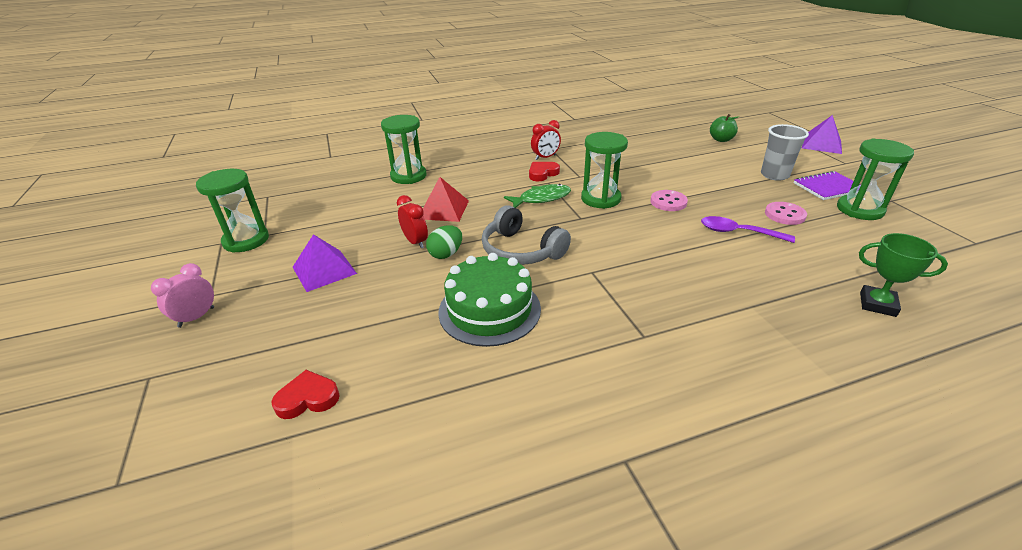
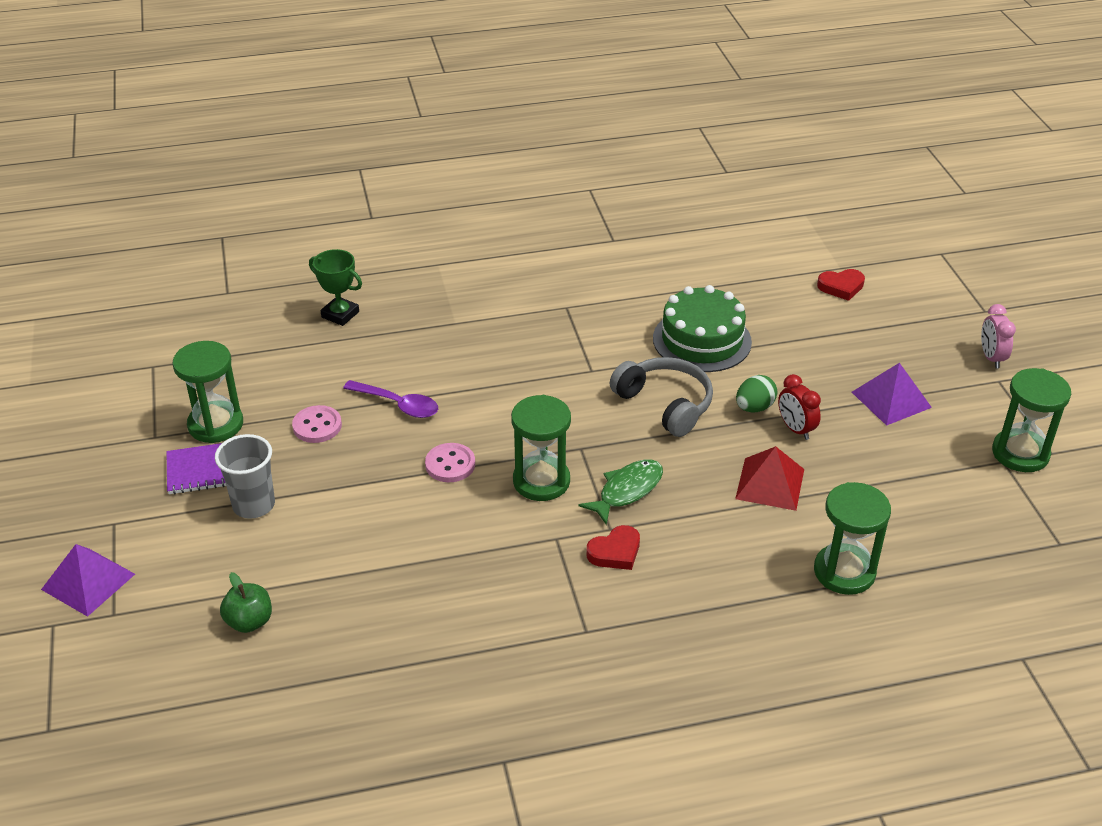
camera: 175 degrees left, 5 degrees up
pink clock [151,263,214,328] -> pink clock turned 135 degrees clockwise [981,304,1016,368]
green fish [504,184,571,208] -> green fish turned 150 degrees clockwise [578,460,663,525]
red clock [531,120,561,160] -> none

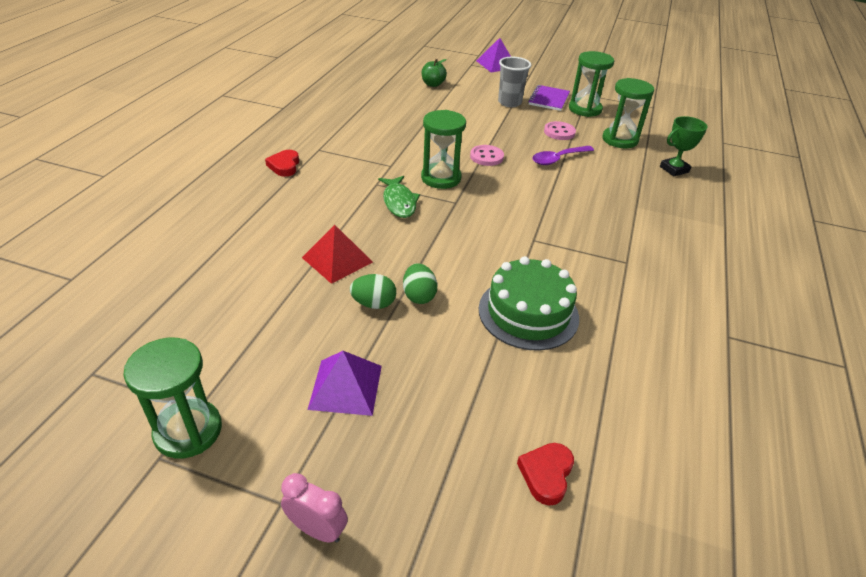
camera: 120 degrees right, 0 degrees up
red heart [587,525,640,570] -> red heart moved to [265,150,299,177]
grey headphones [610,357,713,437] -> none
red clock [778,374,821,440] -> green egg [350,274,396,309]
green hourglass [814,482,891,595] -> green hourglass moved to [603,78,654,148]

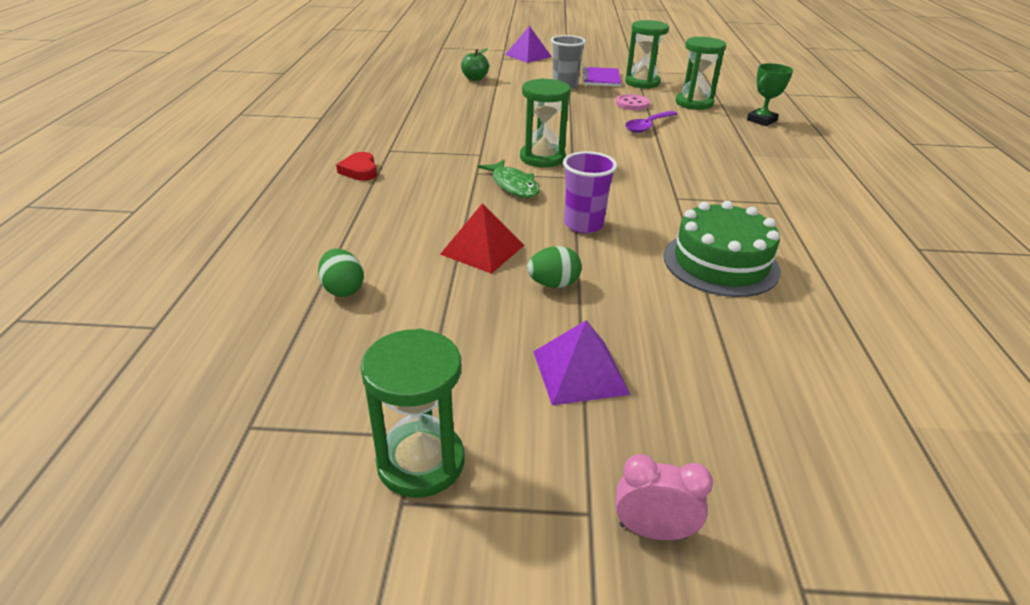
camera: 15 degrees left, 5 degrees down
green egg [403,263,437,304] -> green egg moved to [318,249,364,297]
pink button [470,145,504,166] -> none
red heart [517,443,574,506] -> none
none -> purple cup [563,151,617,233]

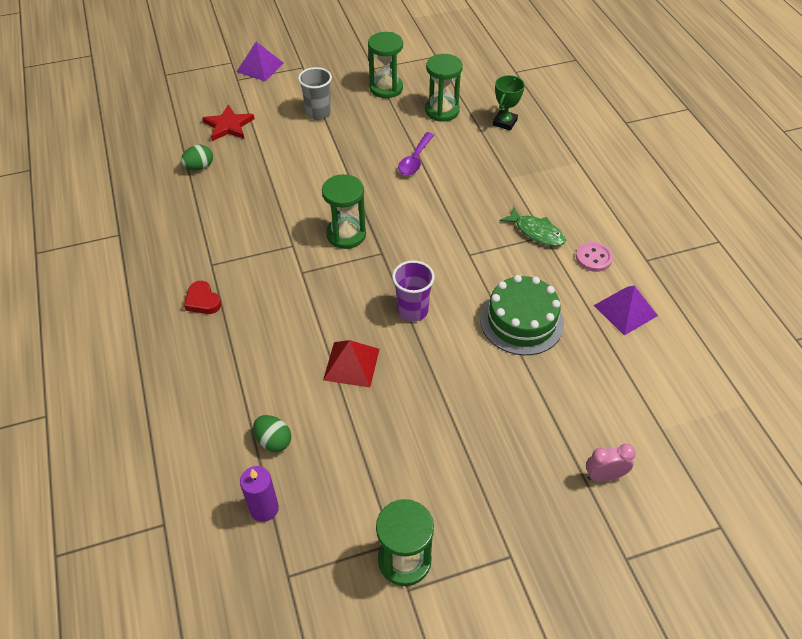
camera: 20 degrees left, 15 degrees up
green apple [461,48,489,81] -> red star [202,105,255,141]
green fish [478,160,540,198] -> green fish moved to [500,207,566,246]
green egg [527,246,582,288] -> green egg moved to [181,145,213,170]
purple pyramid [533,320,630,406] -> purple pyramid moved to [594,285,658,335]
purple notebook [583,67,621,87] -> none
pink clock [615,454,713,540] -> pink clock moved to [586,444,636,482]
pink button [616,94,650,110] -> pink button moved to [576,242,613,272]
none -> purple candle [240,466,279,522]

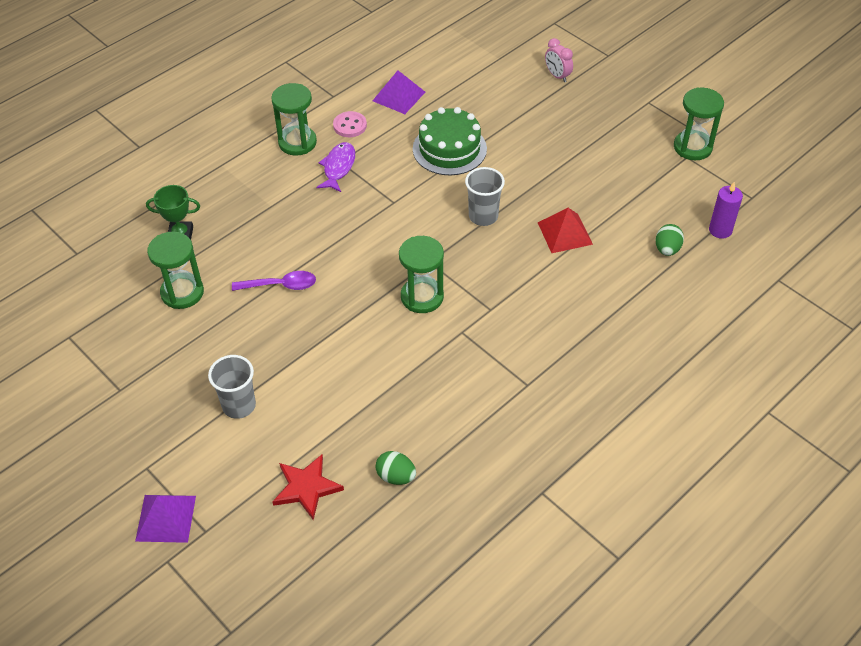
camera: 115 degrees left, 0 degrees up
red heart [184,281,221,314] -> none
green hourglass [368,32,403,98] -> green hourglass moved to [271,83,317,156]
purple cup [392,260,435,322] -> grey cup [465,167,505,226]
green fish [500,207,566,246] -> purple fish [316,142,355,192]

